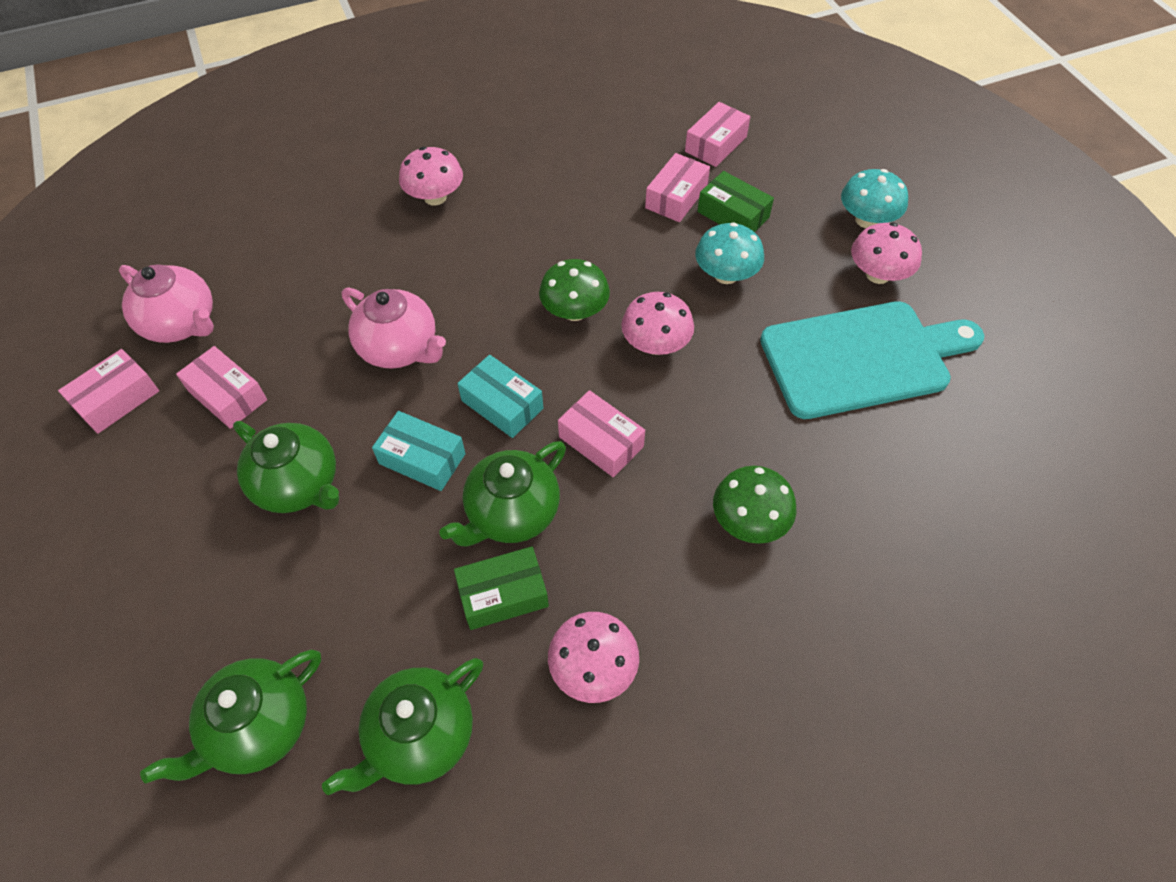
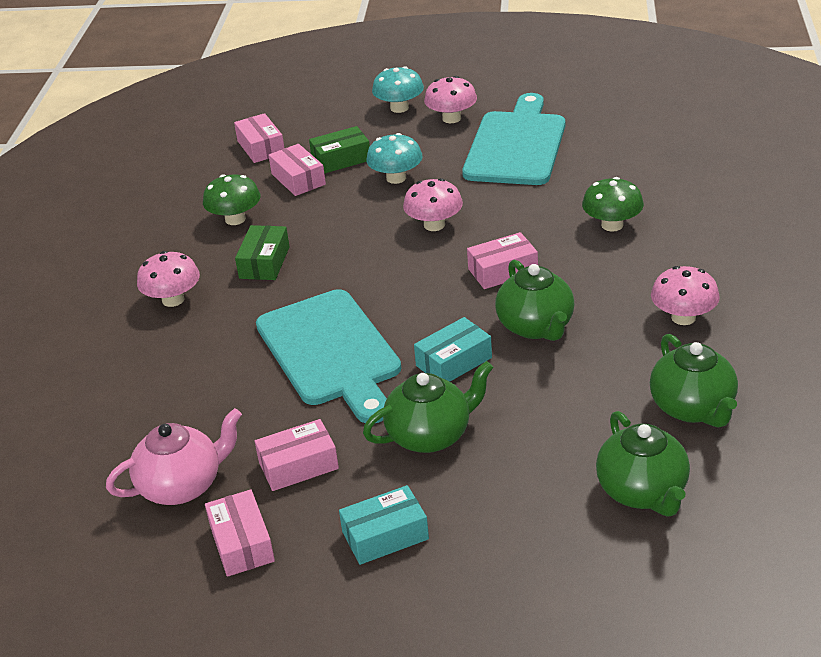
camera: 60 degrees left, 20 degrees down
pink teapot [342,288,446,369] -> turquoise cutting board [256,289,401,423]
green box [454,546,549,630] -> green box moved to [235,225,290,280]
turquoise box [457,355,543,438] -> turquoise box moved to [339,485,429,565]
green mushroom [539,259,610,321] -> green mushroom moved to [203,174,261,225]

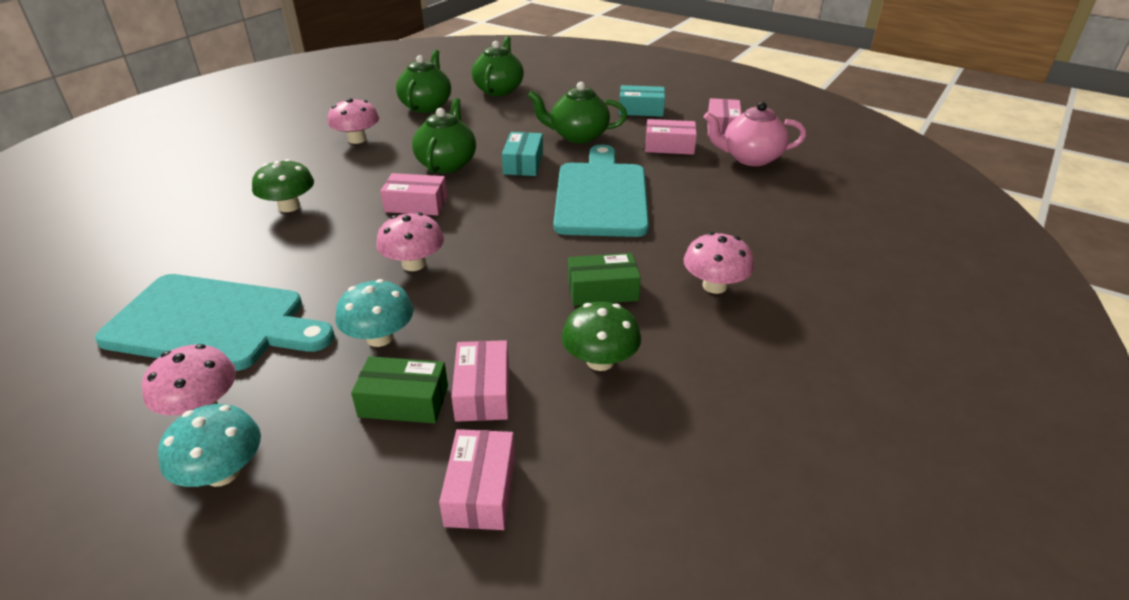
camera: 155 degrees left, 0 degrees up
green box [235,225,290,280] -> green box turned 45 degrees clockwise [568,253,641,306]
turquoise box [414,317,492,382] -> turquoise box turned 75 degrees counterclockwise [502,132,543,176]
turquoise cutting board [462,93,565,185] -> turquoise cutting board turned 120 degrees counterclockwise [95,274,335,371]

